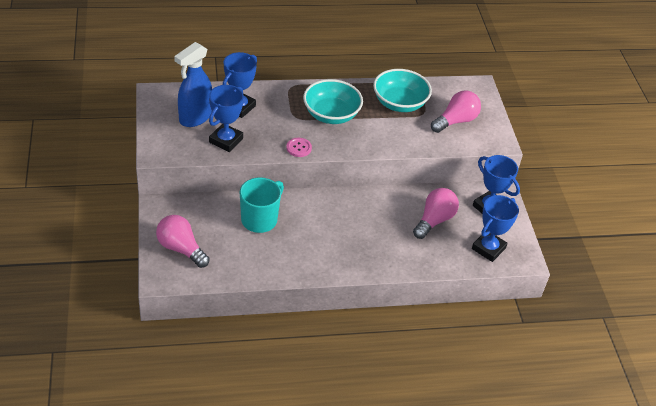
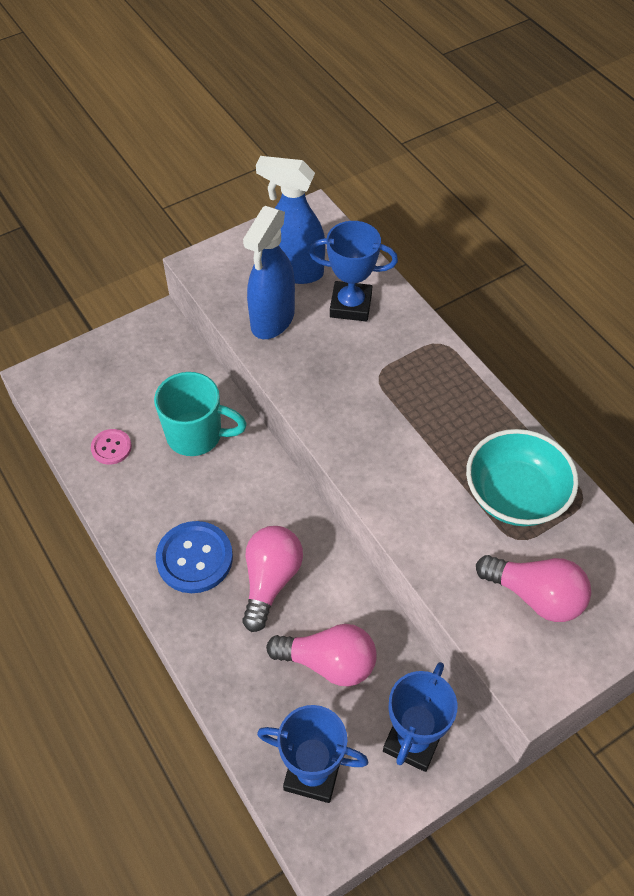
camera: 70 degrees right, 10 degrees up
pink light bulb [156,215,210,268] -> pink light bulb moved to [242,526,303,632]
blue trophy [209,85,244,152] -> blue spray bottle [243,206,295,339]
pink button [286,138,312,157] -> pink button moved to [91,429,132,465]
turquoise bowl [303,79,363,124] -> none
none -> blue button [156,521,233,593]

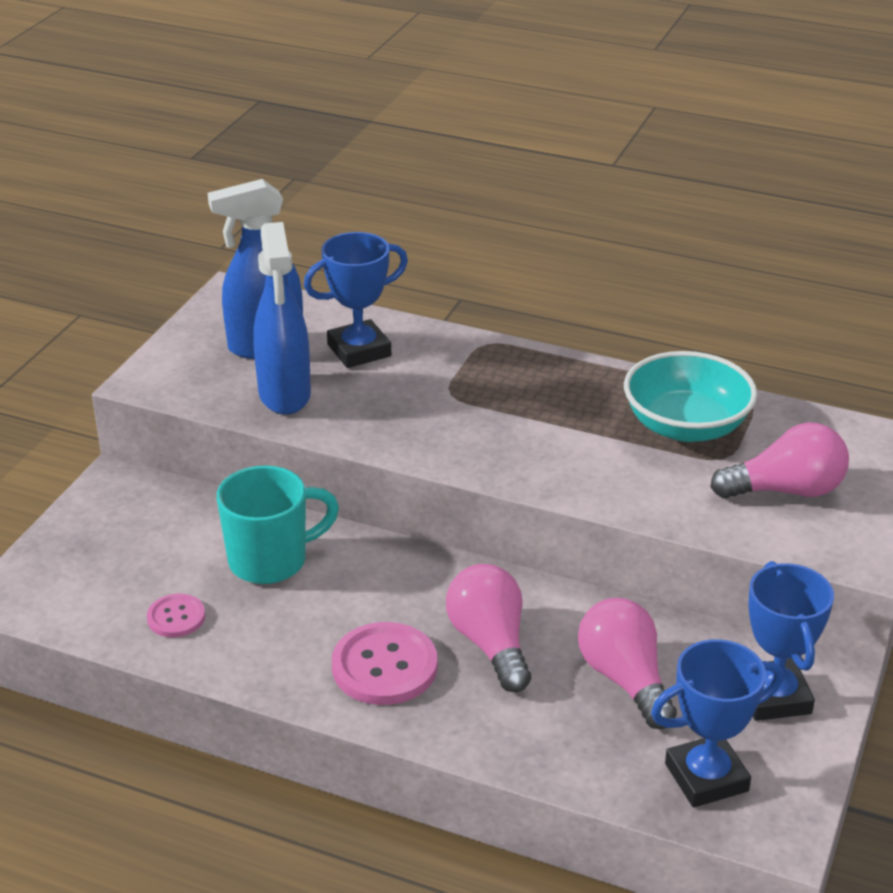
camera: 35 degrees left, 20 degrees down
blue button [156,521,233,593] -> pink button [332,622,437,705]
pink light bulb [266,624,377,686] -> pink light bulb turned 90 degrees counterclockwise [578,598,677,729]

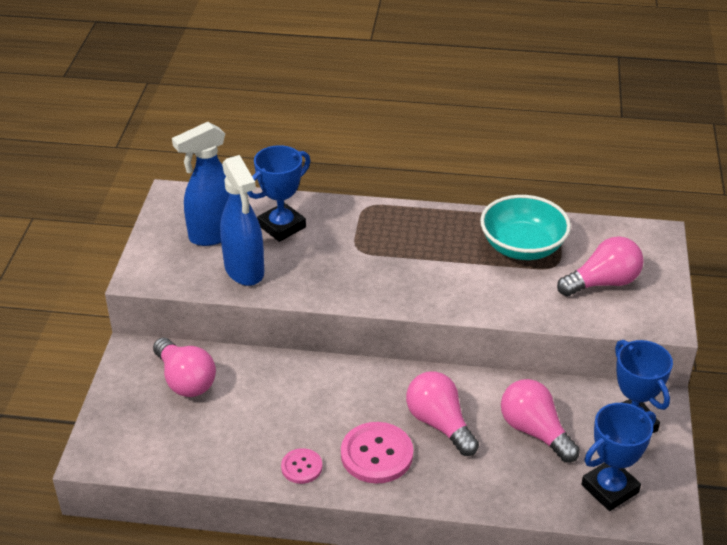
camera: 15 degrees left, 5 degrees up
pink button [147,594,205,637] -> pink button moved to [281,448,322,484]
turquoise mug [217,466,339,584] -> none
none -> pink light bulb [153,338,216,397]

